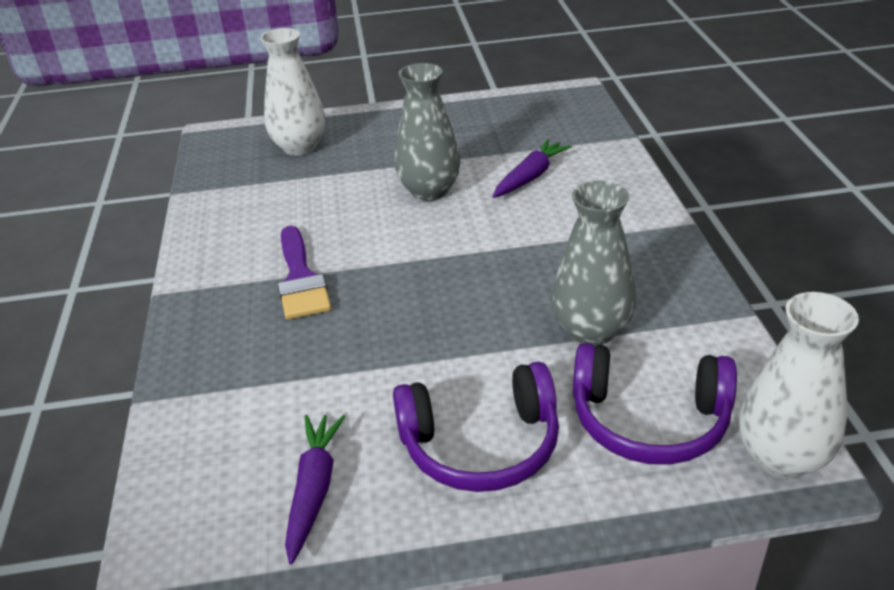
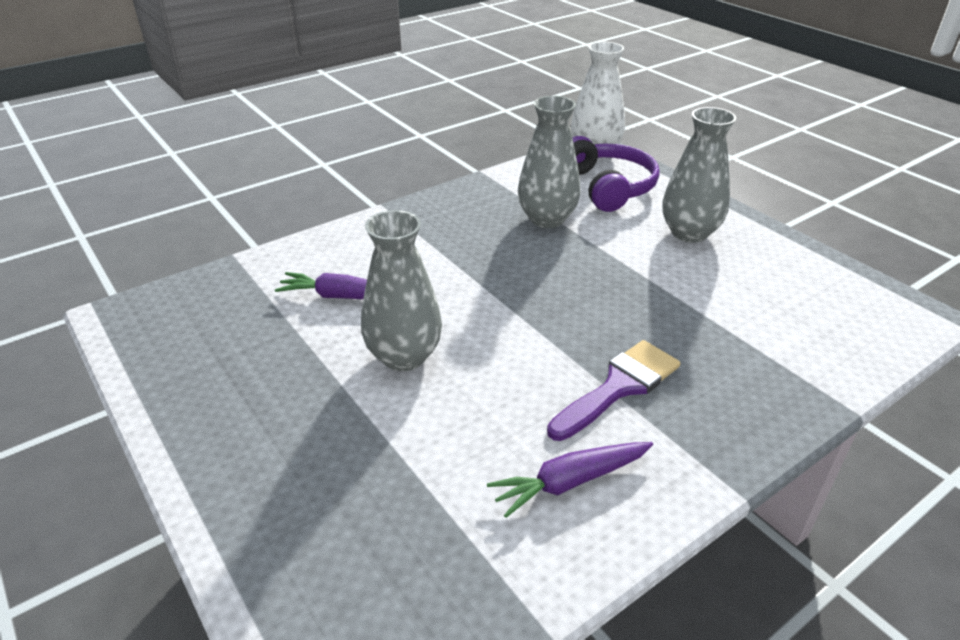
camera: 120 degrees left, 0 degrees up
white vase [260,28,325,156] -> none
purple carrot [285,415,346,564] -> purple carrot moved to [487,442,653,518]
purple headphones [393,362,559,492] -> grey vase [662,107,736,243]

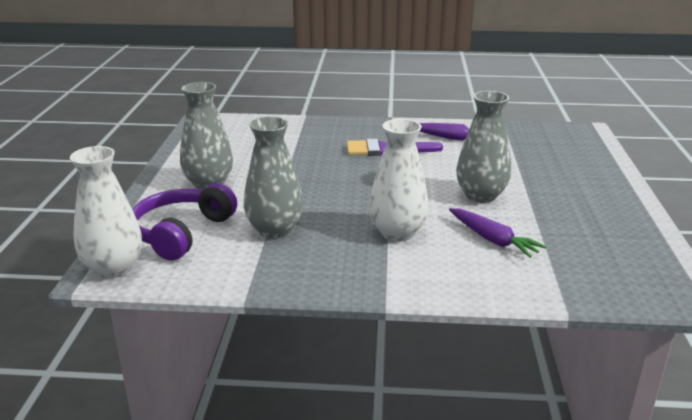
camera: 140 degrees left, 10 degrees down
none -> white vase [369,119,429,242]

